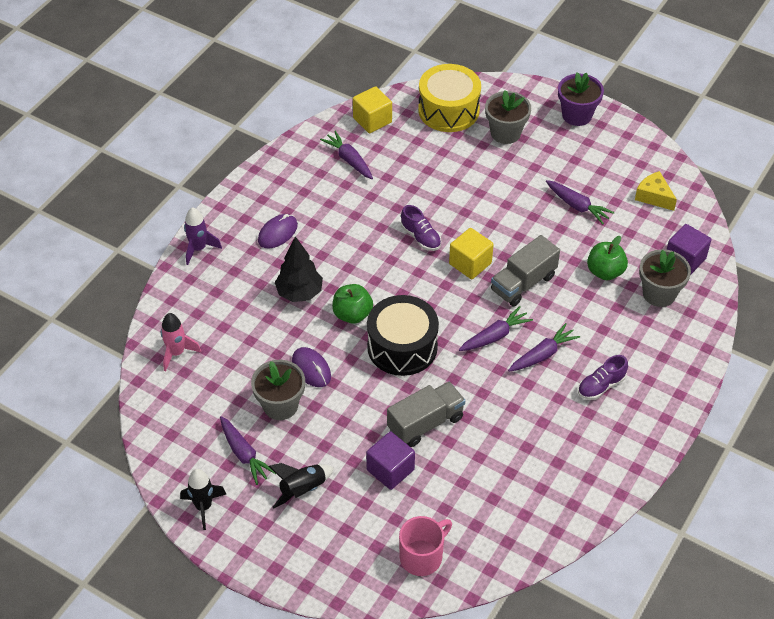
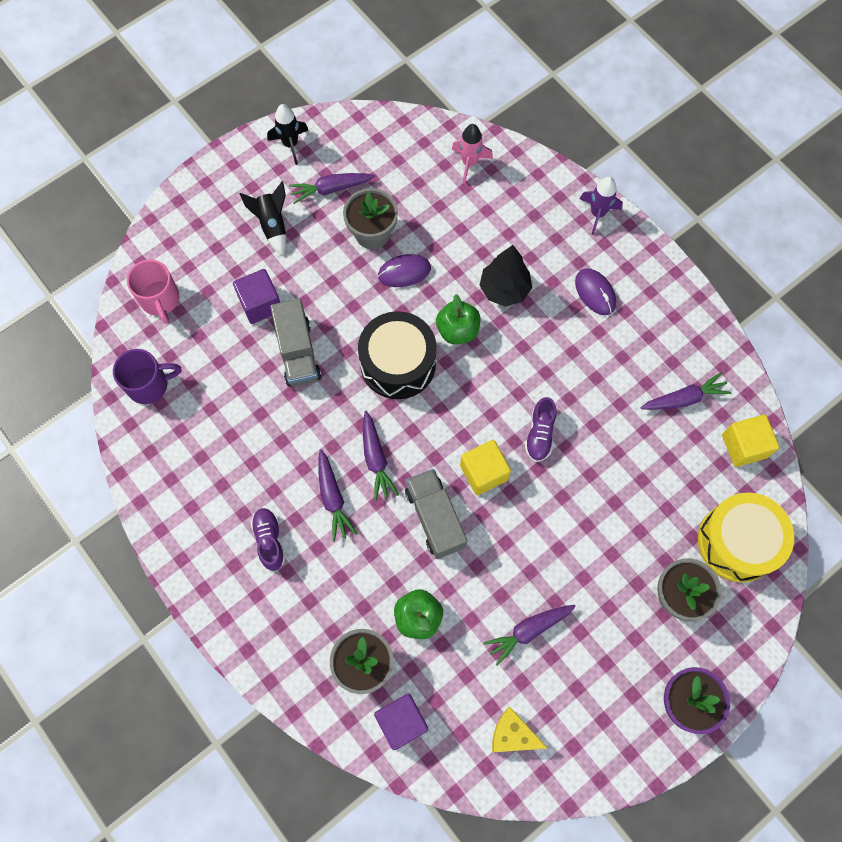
camera: 110 degrees right, 20 degrees up
purple shoe [401,205,441,251] -> purple shoe turned 60 degrees counterclockwise [525,397,556,462]
yellow cheese [635,171,677,211] -> yellow cheese turned 135 degrees counterclockwise [492,707,548,752]
none -> purple mug [113,349,181,404]

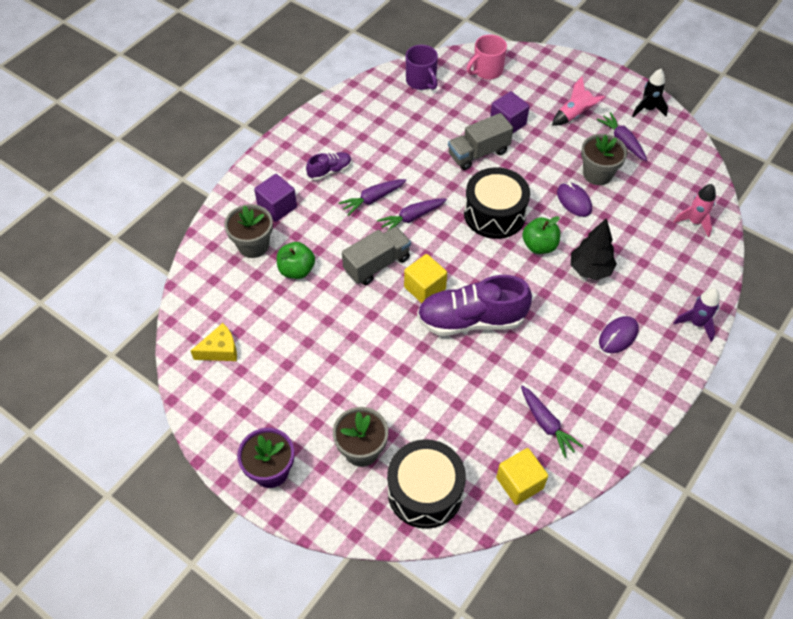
camera: 75 degrees right, 15 degrees down
black rocket [240,181,286,256] -> pink rocket [552,76,605,126]
purple cube [374,693,428,750] -> purple cube moved to [254,174,297,222]
purple carrot [483,605,576,666] -> none
yellow cheese [492,707,548,752] -> yellow cheese turned 60 degrees clockwise [191,323,237,361]
purple shoe [525,397,556,462] -> purple shoe [417,275,532,336], size x2.02
yellow drum [698,492,794,582] -> black drum [387,439,466,529]

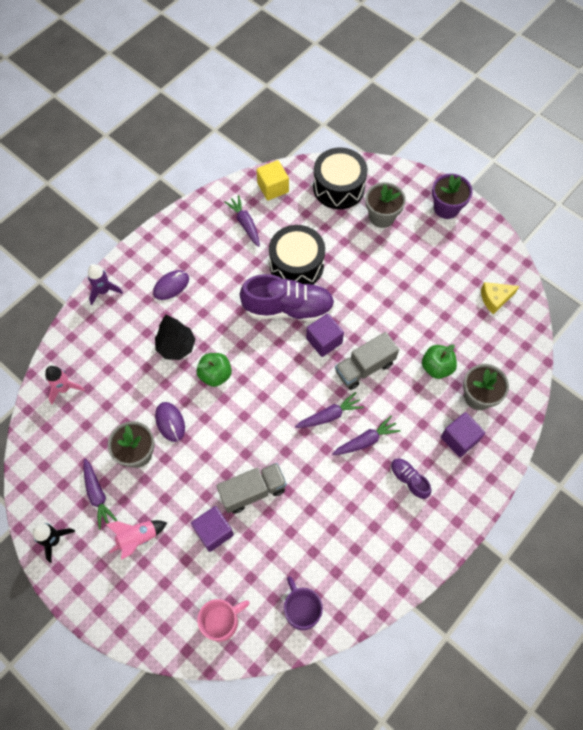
camera: 175 degrees left, 10 degrees up
purple shoe [306,152,352,181] -> purple shoe turned 75 degrees clockwise [390,458,432,500]
yellow cube [404,254,447,303] -> purple cube [306,313,344,357]
black drum [464,167,530,239] -> black drum moved to [269,225,325,285]

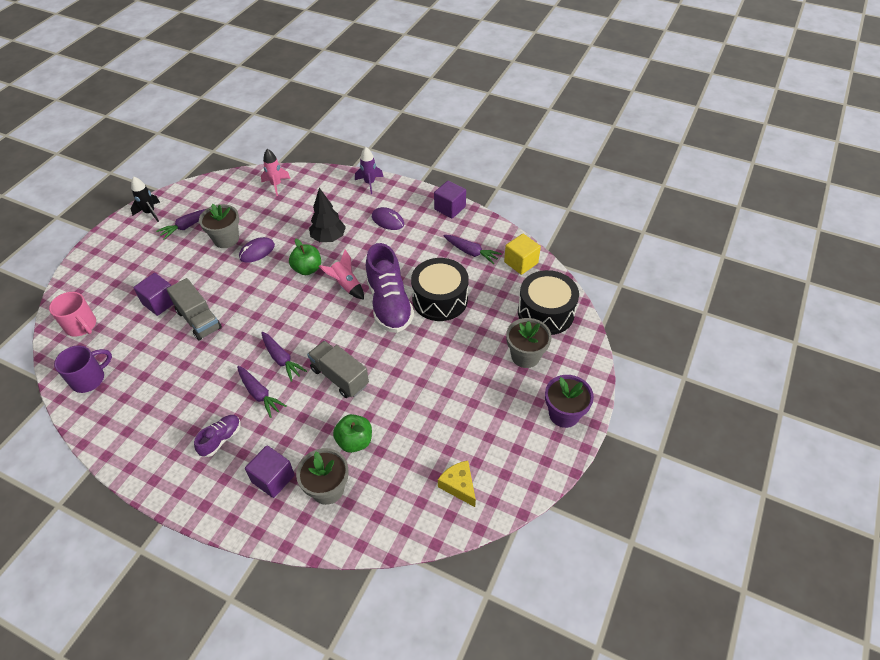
camera: 75 degrees right, 15 degrees down
pink rocket [106,520,167,560] -> pink rocket moved to [319,249,364,300]
purple carrot [224,195,260,247] -> purple carrot turned 75 degrees clockwise [443,235,502,264]
purple cube [306,313,344,357] -> purple cube moved to [434,181,466,218]

